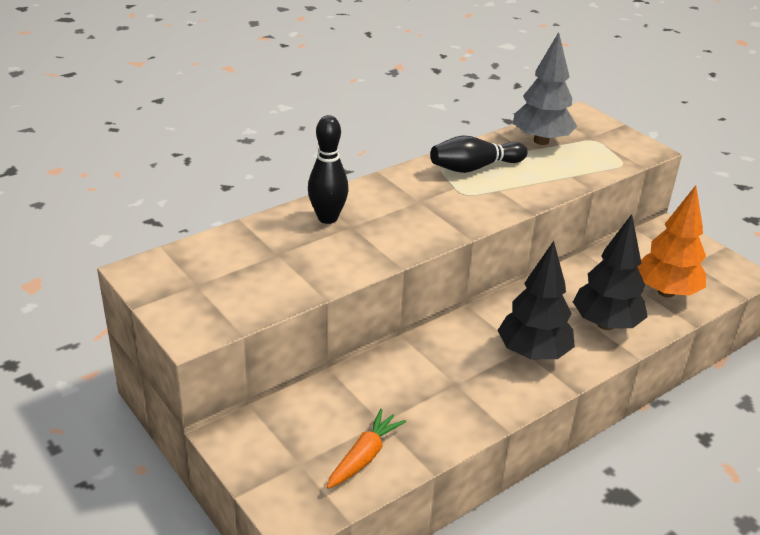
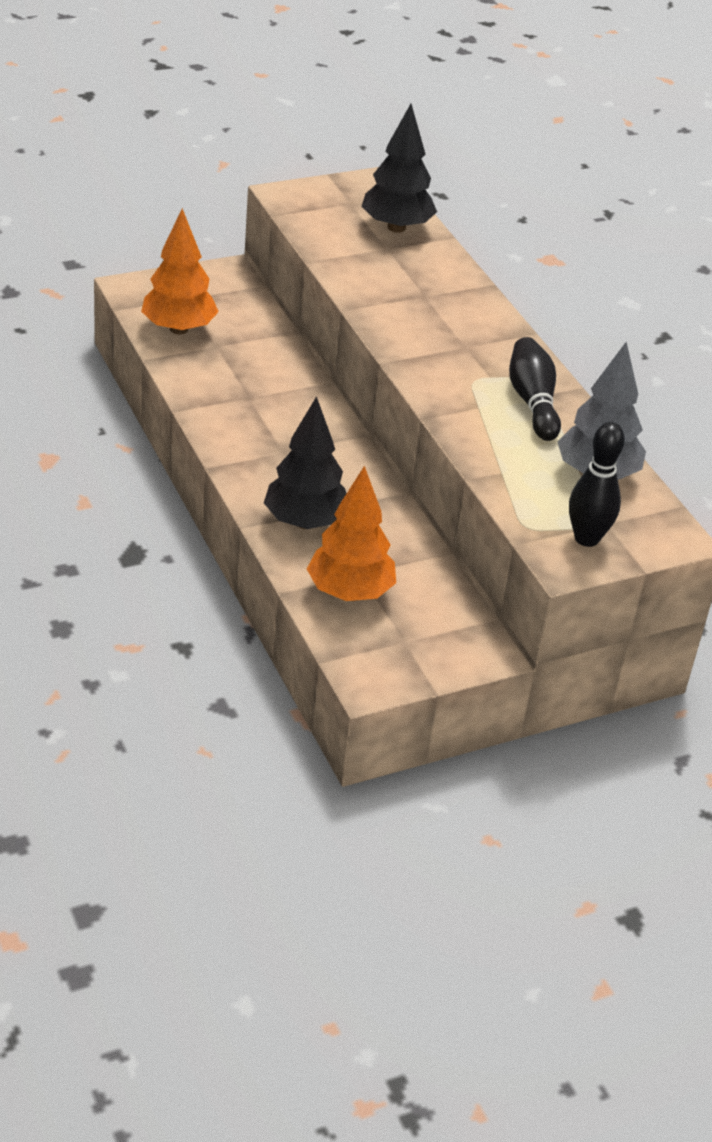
camera: 100 degrees right, 5 degrees up
black bowling pin [308,115,349,224] -> black bowling pin moved to [569,422,625,547]
orange carrot [326,409,406,489] -> orange tree [141,208,219,334]
black tree [497,241,575,360] -> black tree moved to [361,104,437,233]

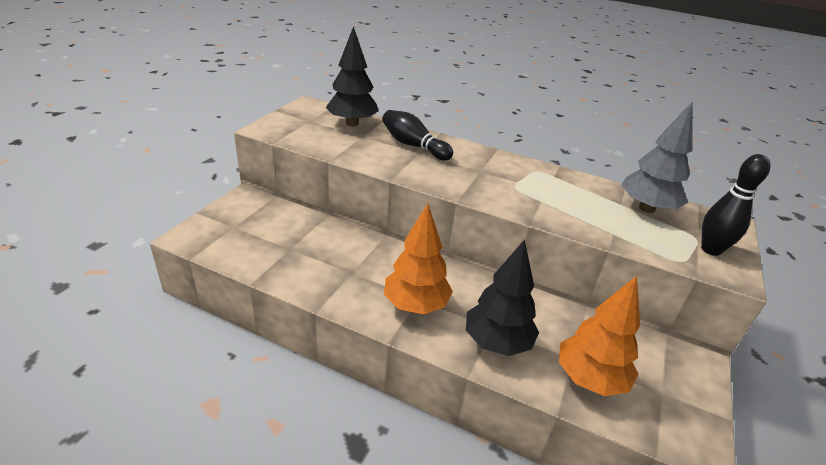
camera: 40 degrees left, 5 degrees down
orange tree [141,208,219,334] -> orange tree moved to [384,204,453,314]
black bowling pin [509,337,561,441] -> black bowling pin moved to [382,110,453,161]

